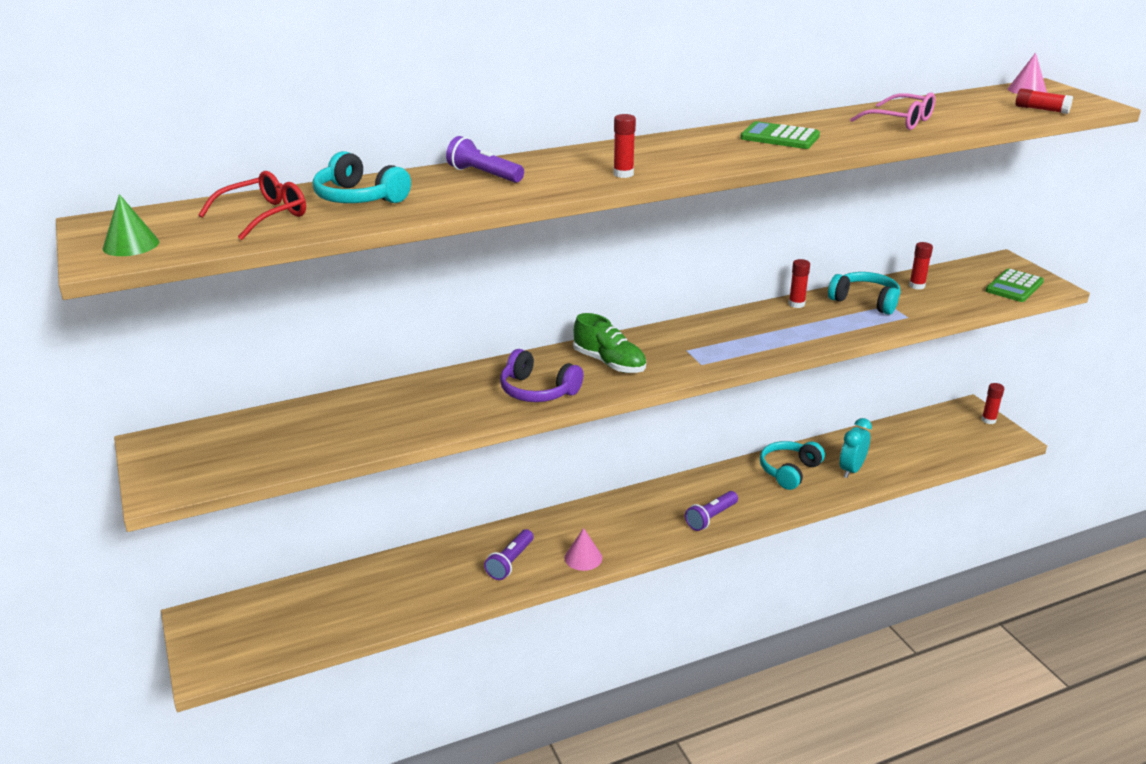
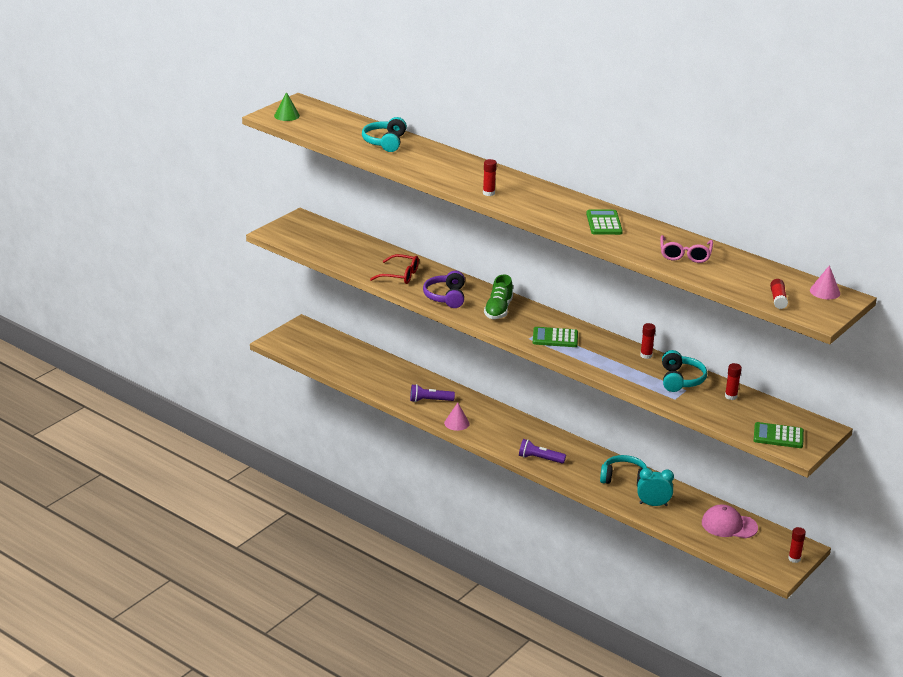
camera: 60 degrees right, 0 degrees up
red glasses [199,171,306,240] -> red glasses moved to [370,254,419,284]
purple flashlight [446,136,524,183] -> none
none -> green calculator [533,327,578,347]
none -> pink cap [702,505,758,538]

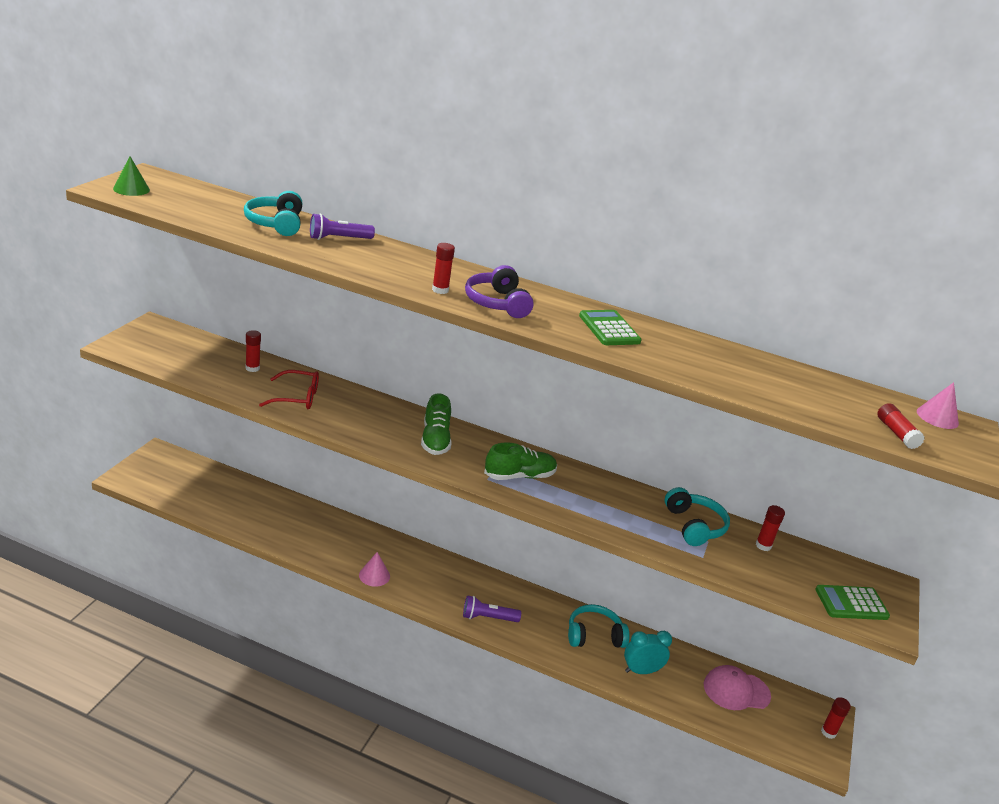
camera: 20 degrees left, 0 degrees up
purple flashlight [410,384,455,402] -> purple flashlight moved to [310,213,375,240]
purple headphones [423,271,465,308] -> purple headphones moved to [465,265,534,318]
green calculator [533,327,578,347] -> green shoe [484,443,557,480]
red glue stick [640,323,656,359] -> red glue stick moved to [246,330,261,372]
pink glasses [660,235,713,263] -> none

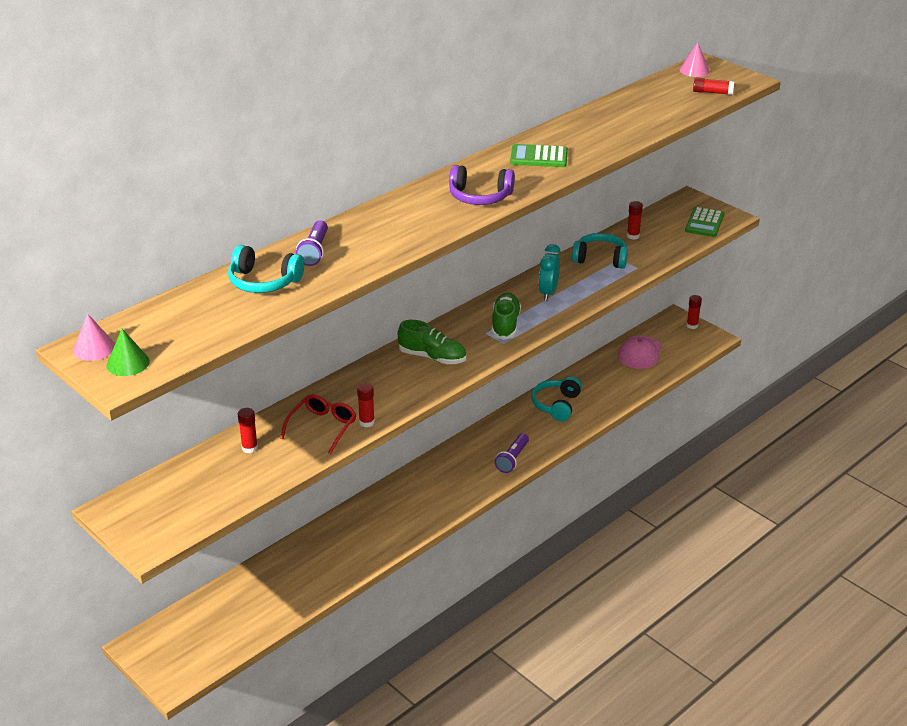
camera: 60 degrees left, 5 degrees up
pink cone [359,552,390,587] -> pink cone moved to [73,314,115,361]
red glue stick [432,243,455,294] -> red glue stick moved to [357,383,375,427]
turquoise clock [624,631,672,674] -> turquoise clock moved to [539,244,560,301]

